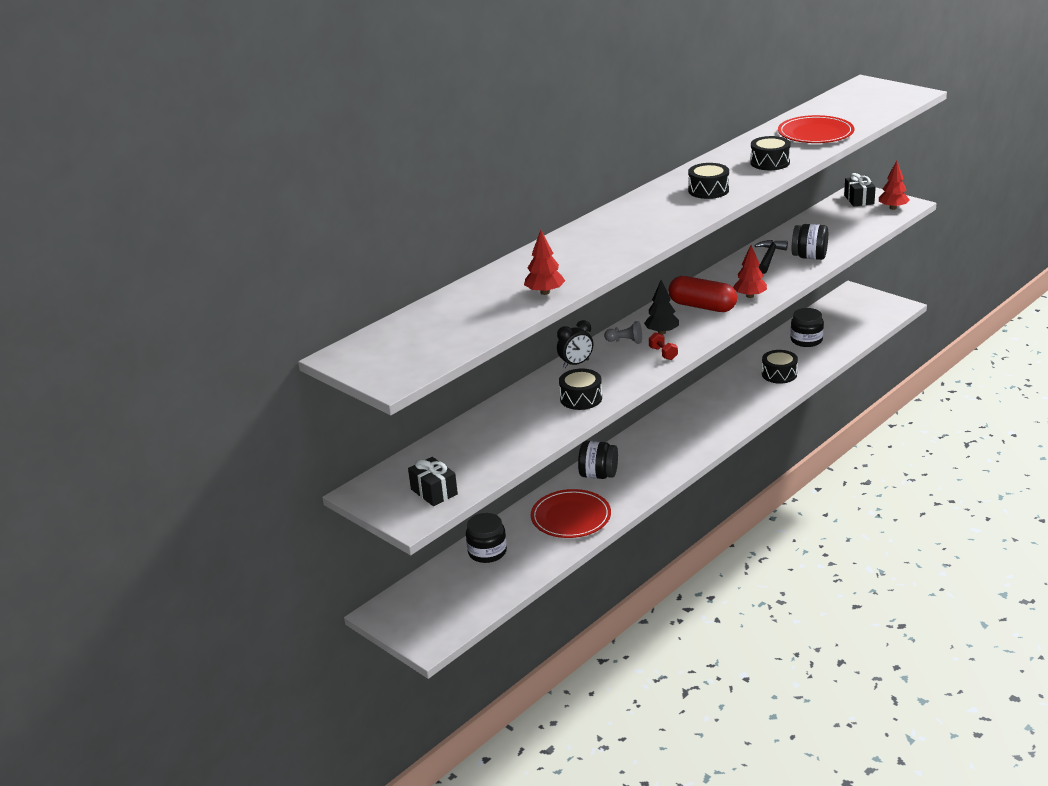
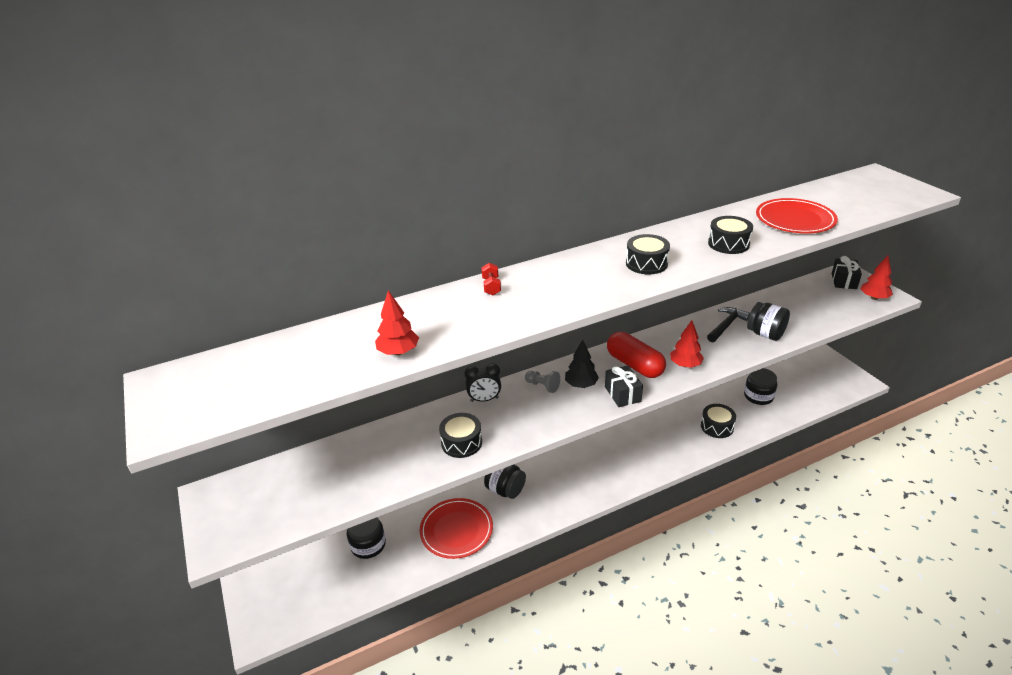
camera: 20 degrees right, 5 degrees up
black gift [408,457,458,506] -> black gift moved to [605,365,643,407]
red dumbbell [649,332,678,360] -> red dumbbell moved to [481,263,501,295]

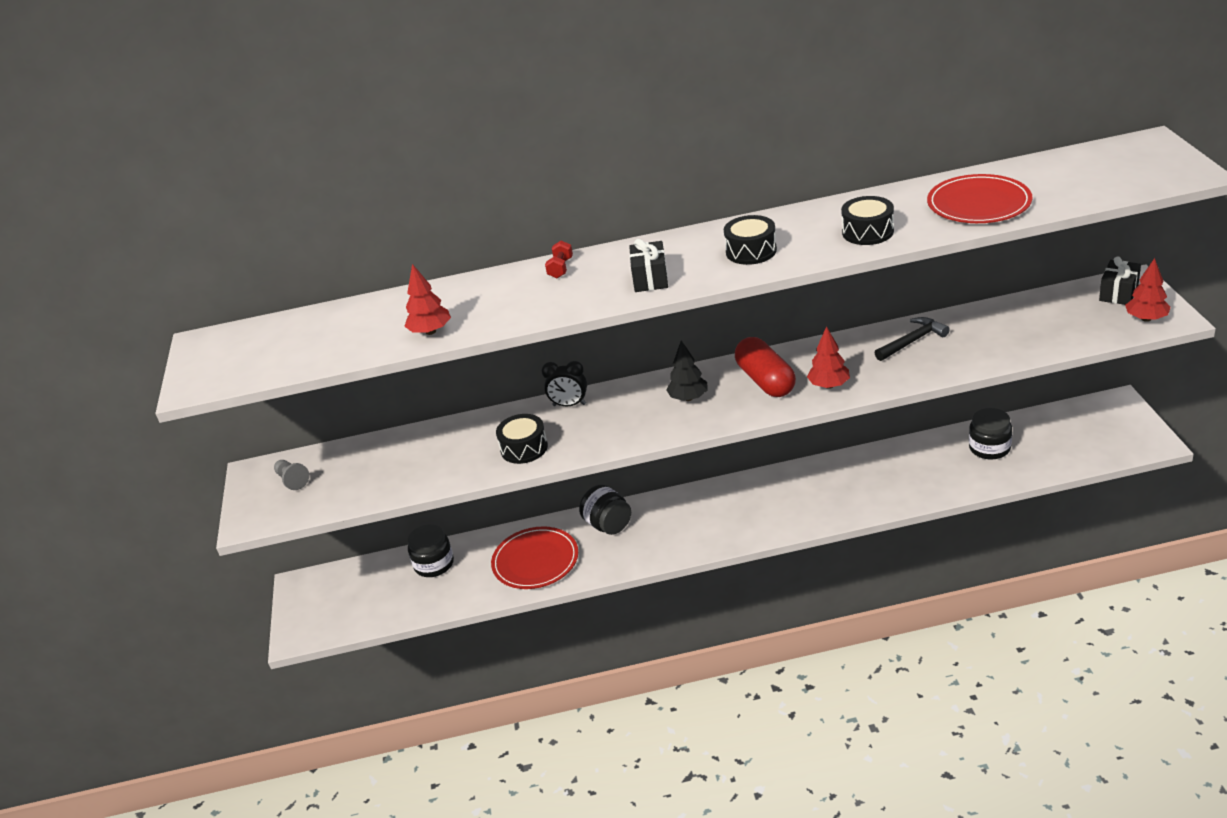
camera: 20 degrees right, 0 degrees up
grey pawn [525,371,560,393] -> grey pawn moved to [274,460,309,490]
black gift [605,365,643,407] -> black gift moved to [629,239,668,292]
black drum [701,404,736,438] -> none
black jar [747,302,790,341] -> none

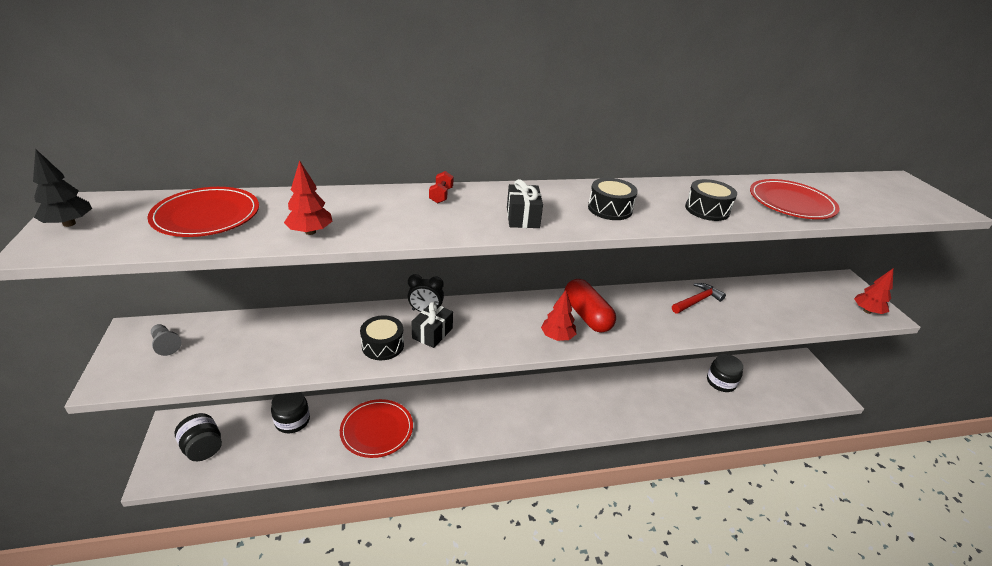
camera: 10 degrees left, 0 degrees up
black jar [579,484,631,535] -> black jar moved to [175,413,222,461]
black tree [666,340,708,401] -> black tree moved to [33,149,92,227]
red tree [807,326,850,389] -> red tree moved to [541,290,577,341]
black hammer [875,317,950,361] -> red hammer [672,283,726,313]
black gift [1099,256,1141,305] -> black gift moved to [411,302,453,348]
none -> red plate [147,187,259,237]

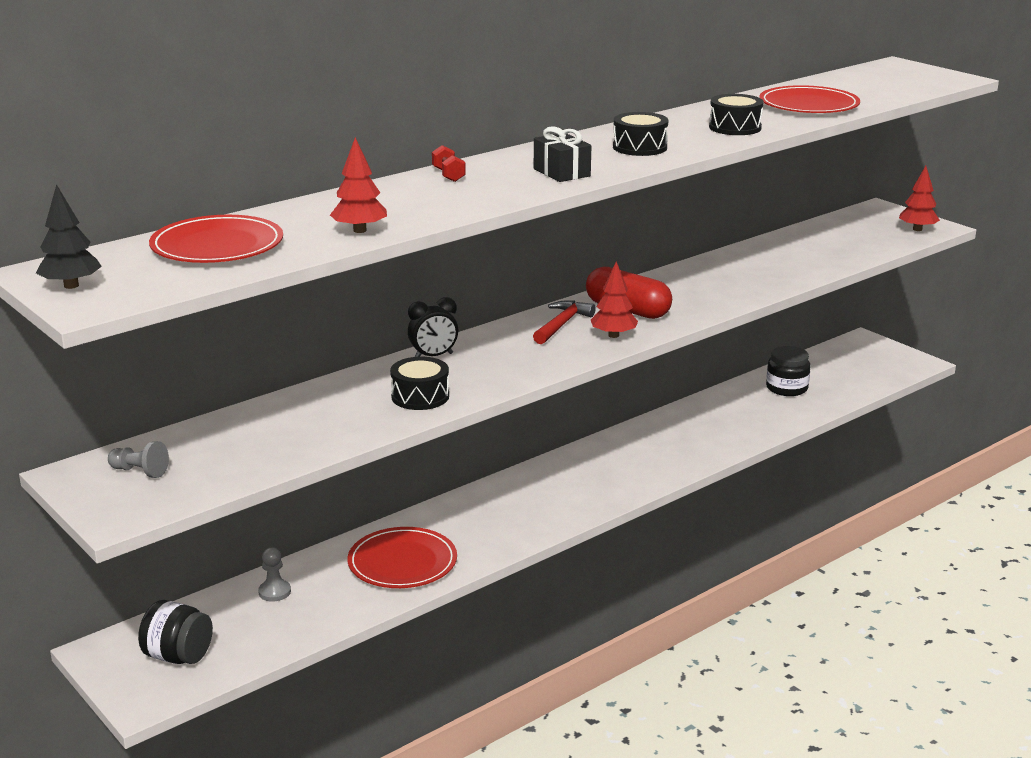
camera: 25 degrees left, 10 degrees down
black jar [271,392,310,433] -> grey pawn [258,548,291,602]
black gift [411,302,453,348] -> none
red hammer [672,283,726,313] -> red hammer moved to [533,300,596,344]

